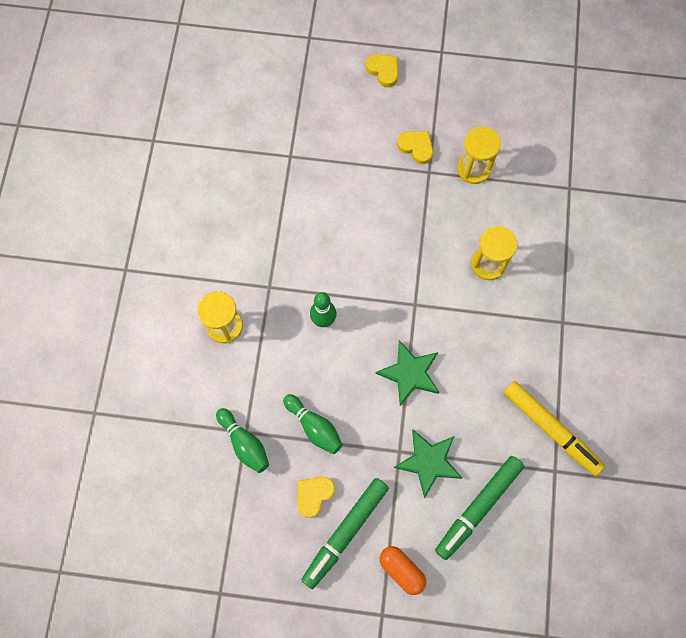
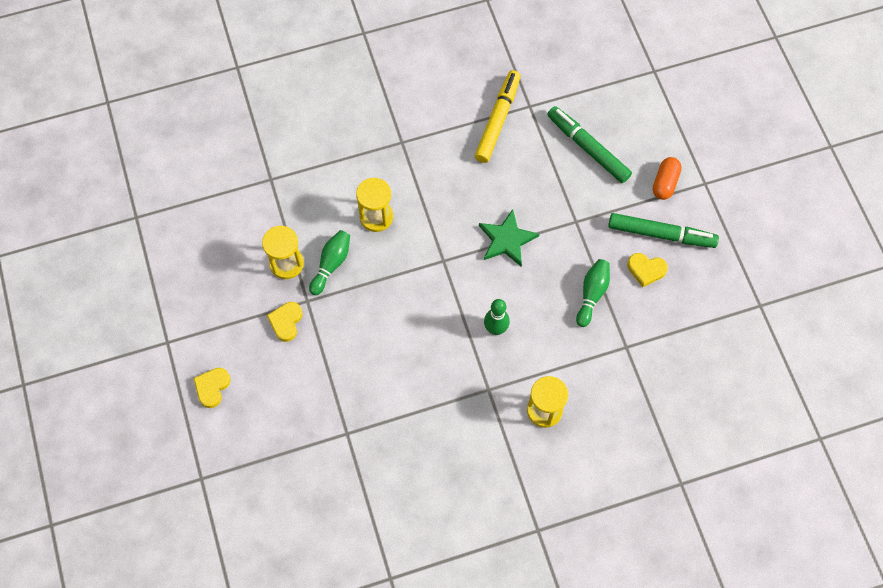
camera: 115 degrees left, 5 degrees down
green bowling pin [216,408,269,473] -> green bowling pin moved to [309,230,350,295]
green star [394,430,462,498] -> none
green marker [435,456,524,560] -> green marker turned 150 degrees counterclockwise [547,106,632,183]

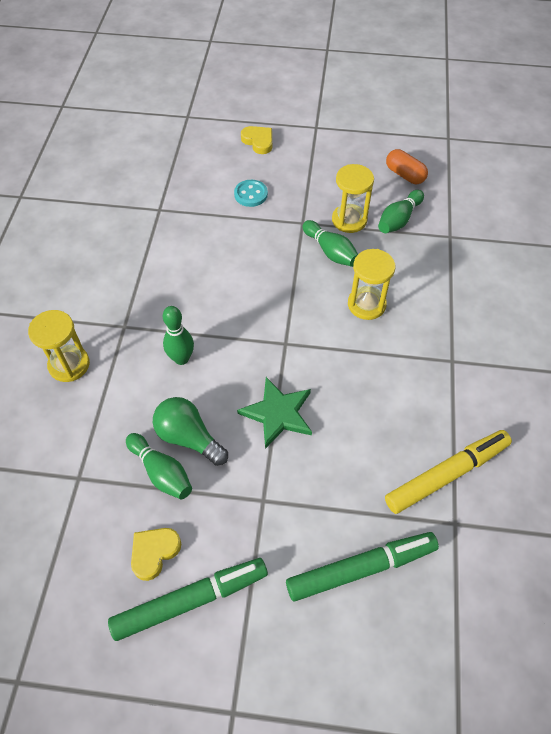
camera: 115 degrees right, 10 degrees down
yellow heart [267,302,303,342] -> none
yellow marker [475,70,521,163] -> yellow marker turned 75 degrees counterclockwise [385,430,512,514]
green marker [608,213,719,248] -> green marker turned 150 degrees counterclockwise [108,558,268,641]
orange capsule [653,157,682,200] -> orange capsule moved to [386,149,428,184]
none -> green light bulb [153,397,228,466]
none -> turquoise button [234,180,268,207]
none -> green bowling pin [378,190,424,233]

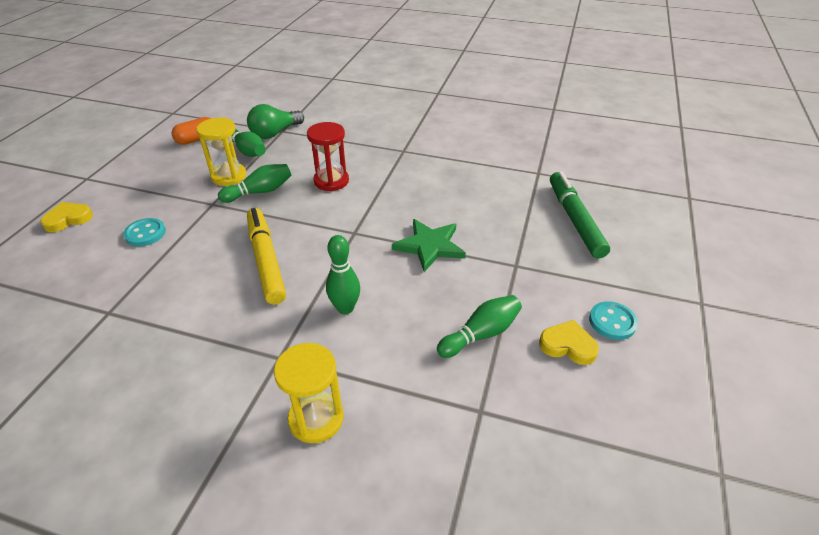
camera: 80 degrees left, 15 degrees down
green marker [108,558,268,641] -> turquoise button [589,301,638,340]
yellow heart [131,528,181,581] -> yellow heart turned 150 degrees clockwise [539,320,599,365]
green light bulb [153,397,228,466] -> green light bulb moved to [247,104,304,139]
yellow hourglass [348,249,395,320] -> red hourglass [307,122,349,191]
yellow marker [385,430,512,514] -> yellow marker moved to [247,208,286,305]

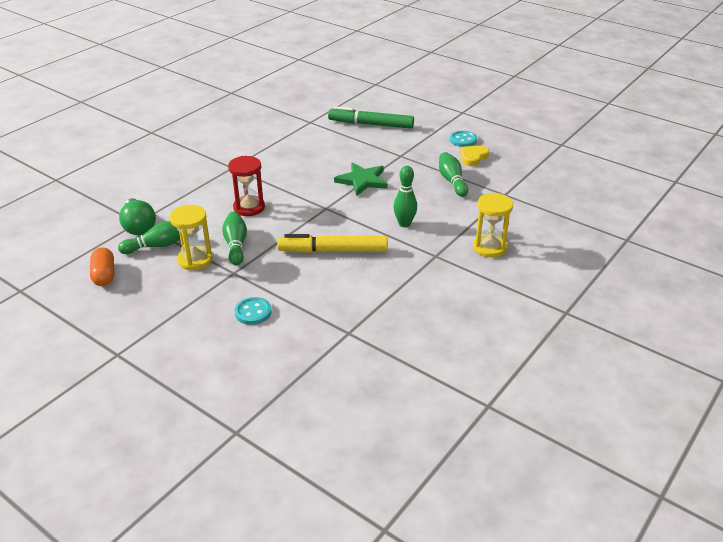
camera: 70 degrees left, 5 degrees down
yellow heart [40,202,93,232] -> none

